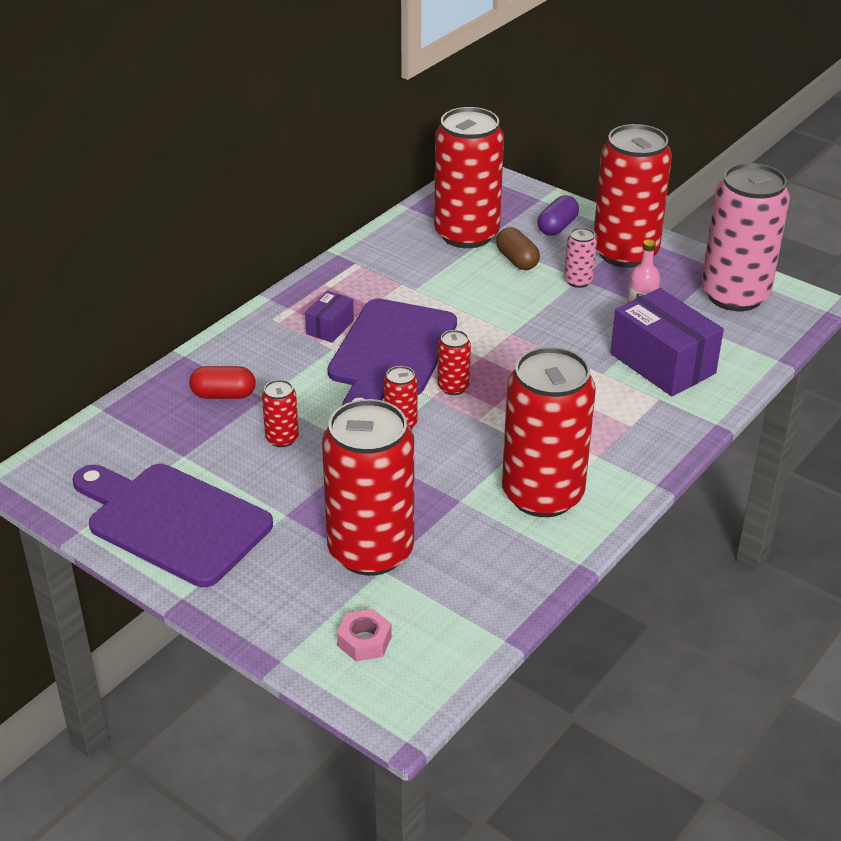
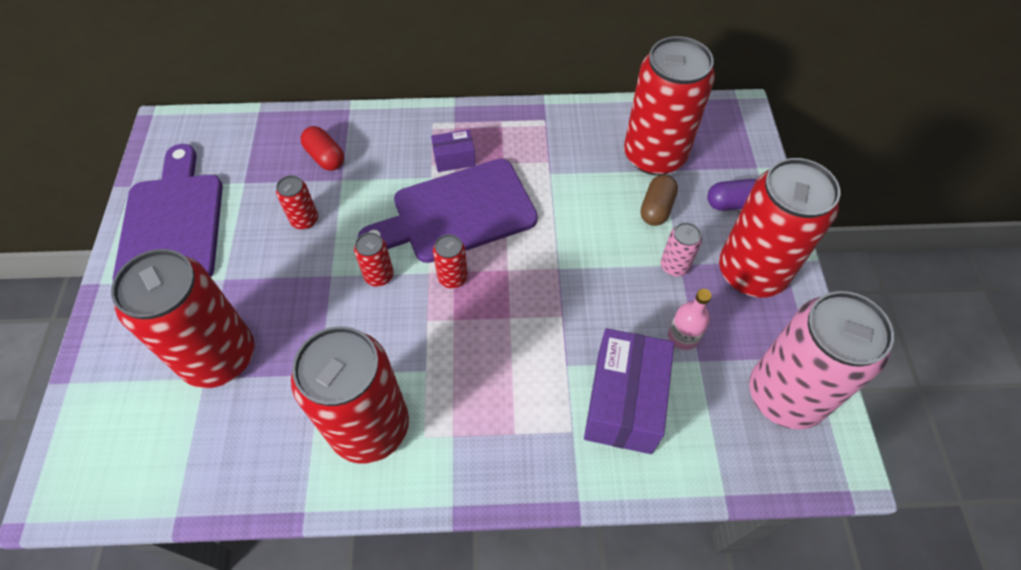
camera: 50 degrees right, 20 degrees up
pink nut [337,609,392,661] -> none

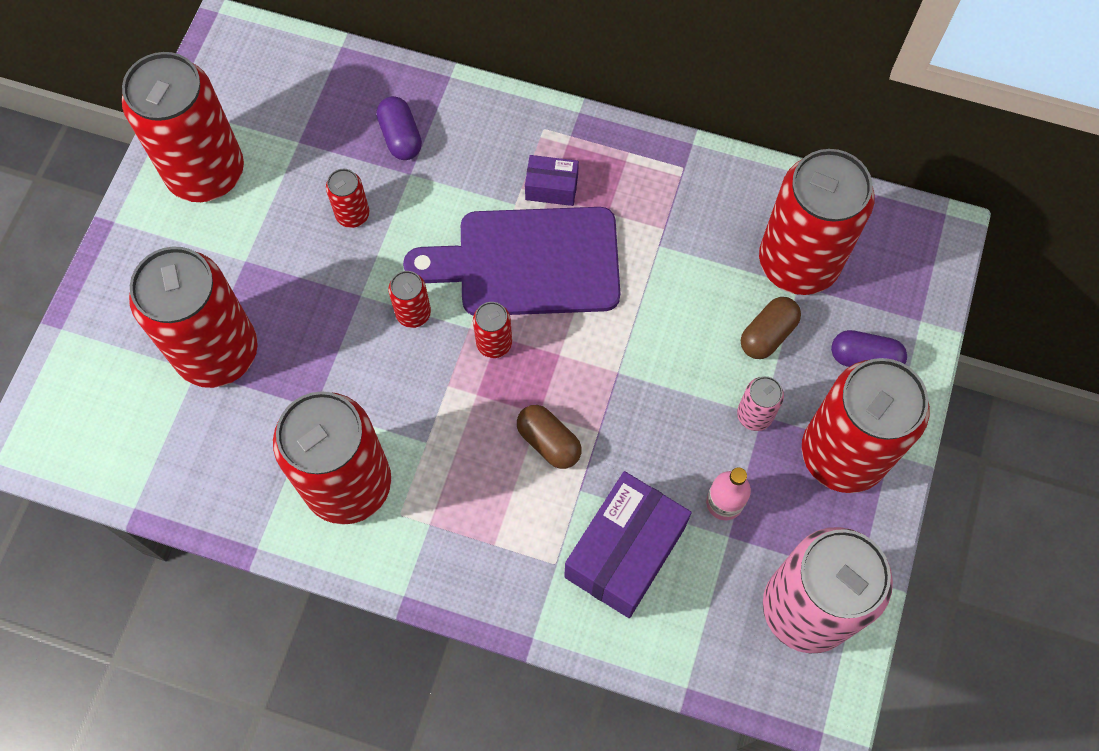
camera: 20 degrees right, 10 degrees up
purple cutting board [113,144,223,280] -> red can [122,52,244,202]
red capsule [301,126,344,171] -> purple capsule [377,96,422,160]
none -> brown capsule [517,405,582,469]

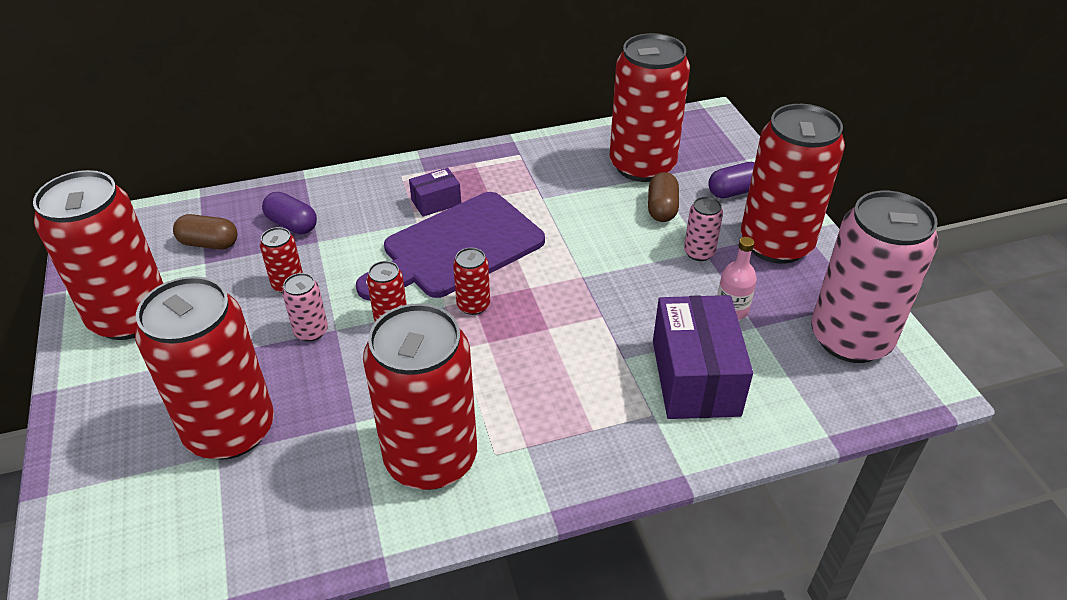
camera: 35 degrees left, 25 degrees down
brown capsule [517,405,582,469] -> brown capsule moved to [173,214,237,250]
none -> pink can [282,273,328,342]

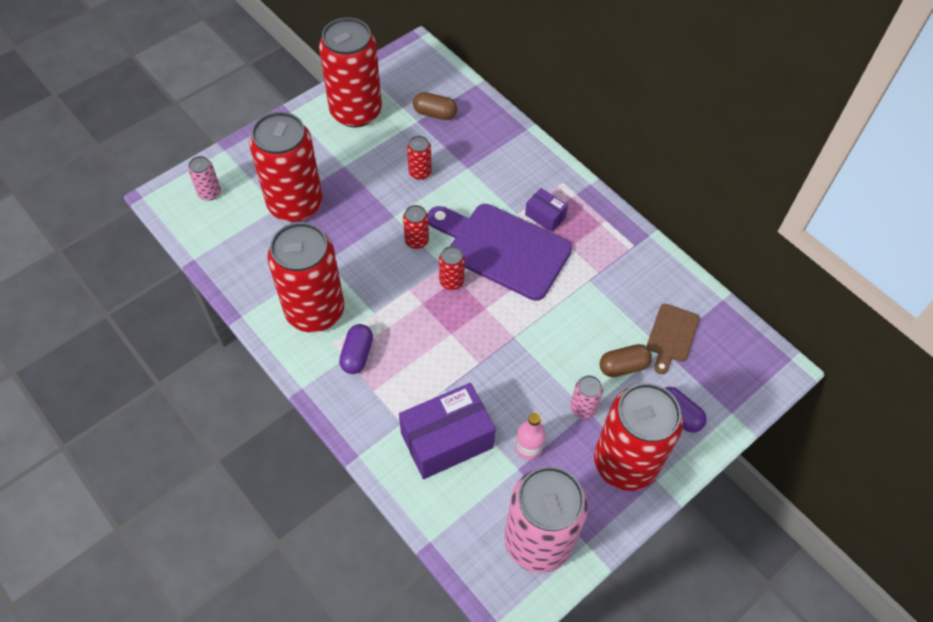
camera: 65 degrees right, 15 degrees up
brown capsule [173,214,237,250] -> brown capsule turned 60 degrees counterclockwise [413,92,457,120]
purple capsule [262,192,317,234] -> purple capsule moved to [339,324,373,374]
pink can [282,273,328,342] -> pink can moved to [188,156,221,201]
red can [609,33,690,182] -> brown cutting board [647,304,700,374]

